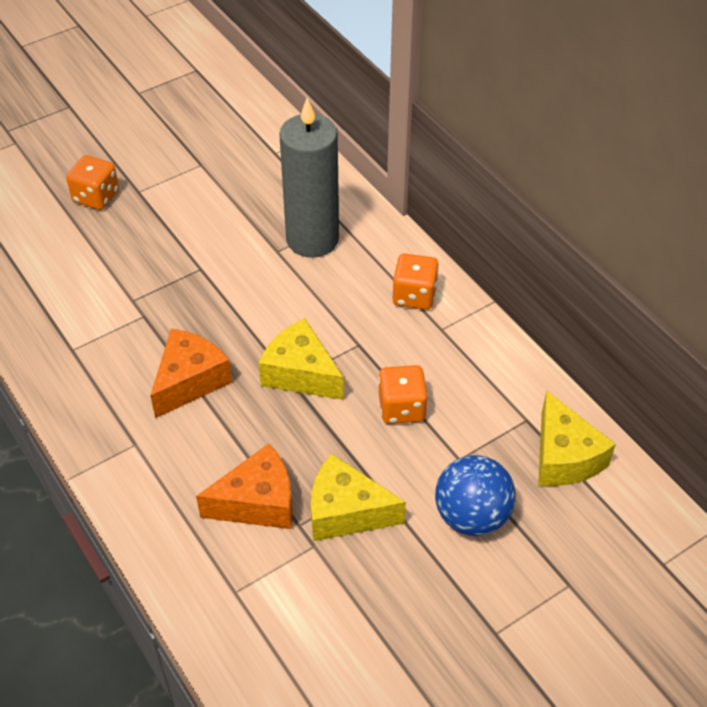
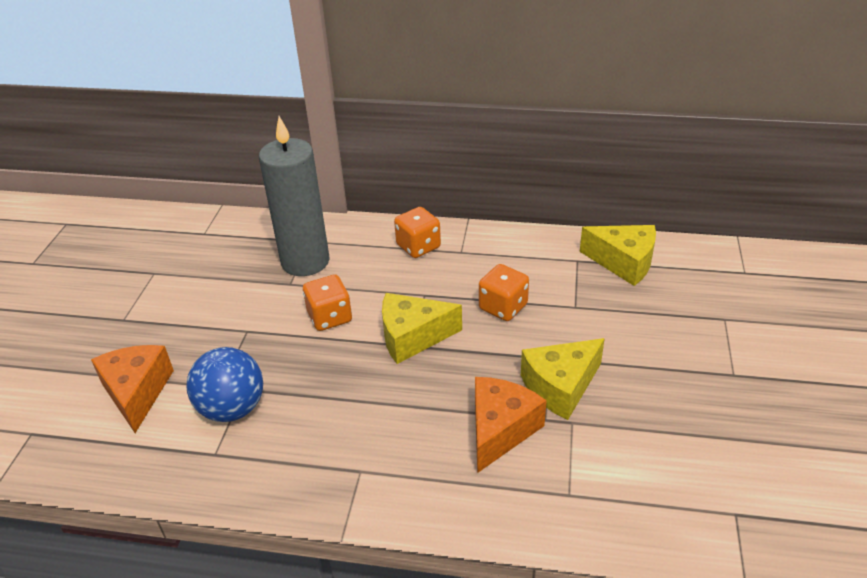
camera: 45 degrees left, 10 degrees down
orange dice [66,155,119,210] -> orange dice moved to [303,274,352,331]
orange cheese [150,329,232,418] -> orange cheese moved to [91,345,174,433]
blue ball [435,455,516,536] -> blue ball moved to [186,347,263,422]

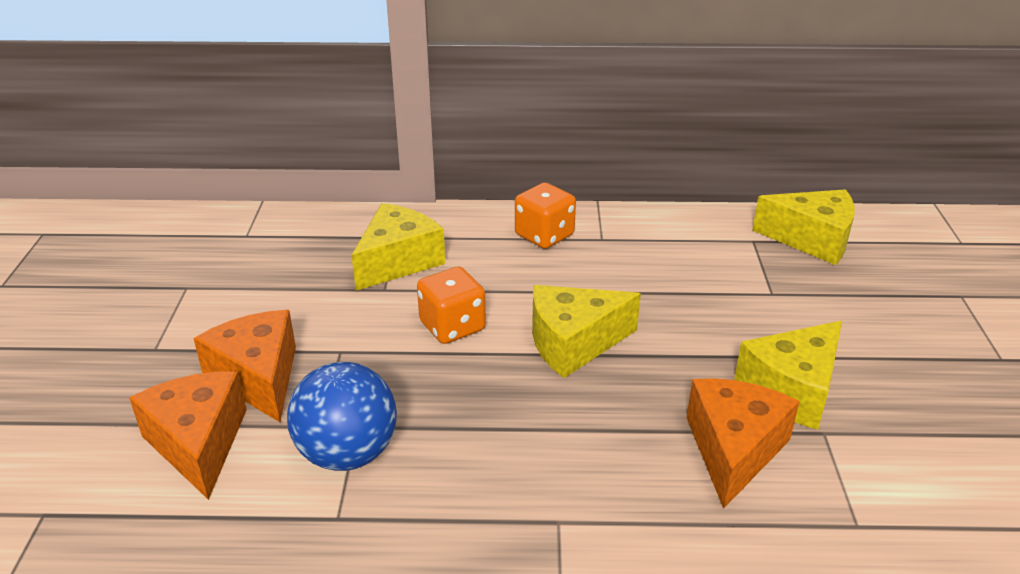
camera: 10 degrees left, 5 degrees down
grey candle [259,116,330,276] -> yellow cheese [352,203,445,291]
orange dice [479,264,529,321] -> none
none -> orange cheese [193,310,296,422]

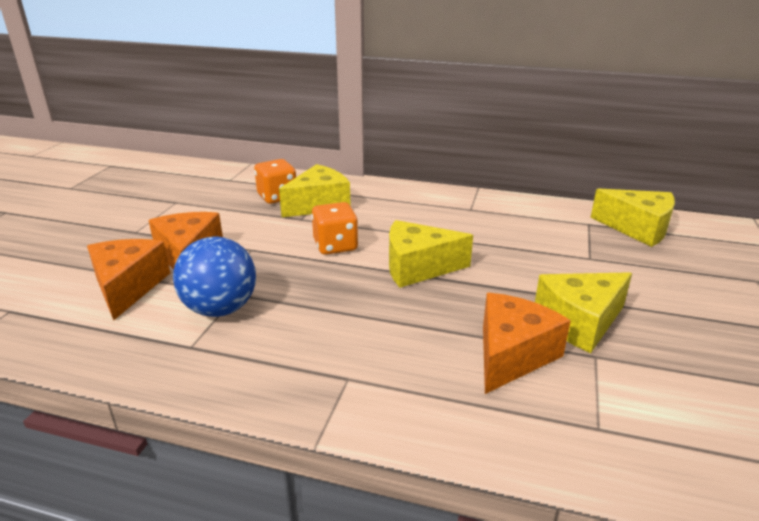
camera: 15 degrees right, 5 degrees down
orange dice [515,183,576,249] -> orange dice moved to [254,159,296,204]

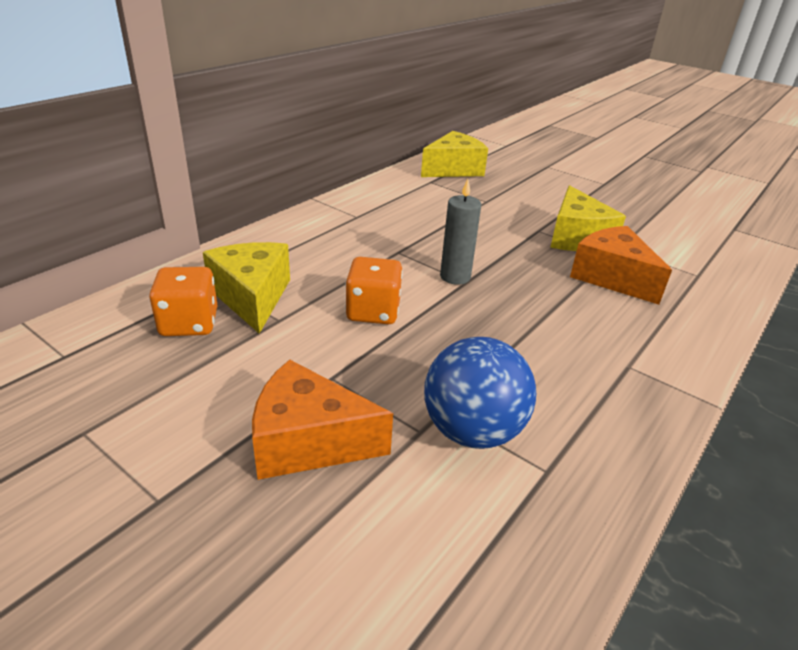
camera: 70 degrees left, 5 degrees up
orange cheese [87,239,170,321] -> none
yellow cheese [389,220,473,288] -> grey candle [440,179,481,285]

